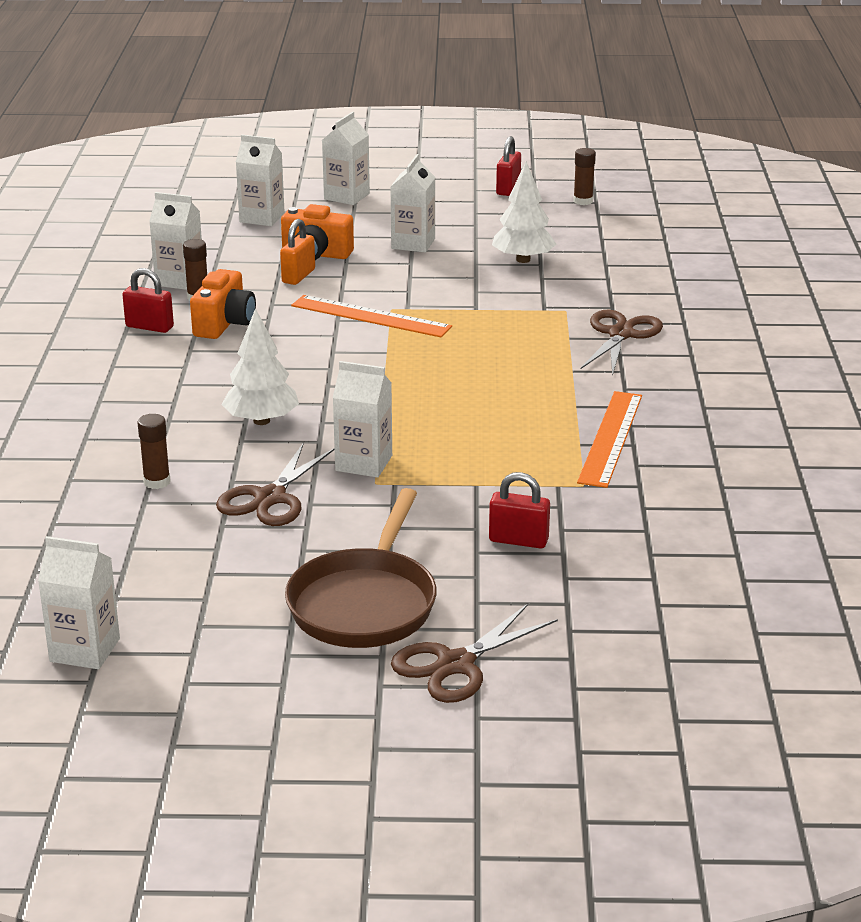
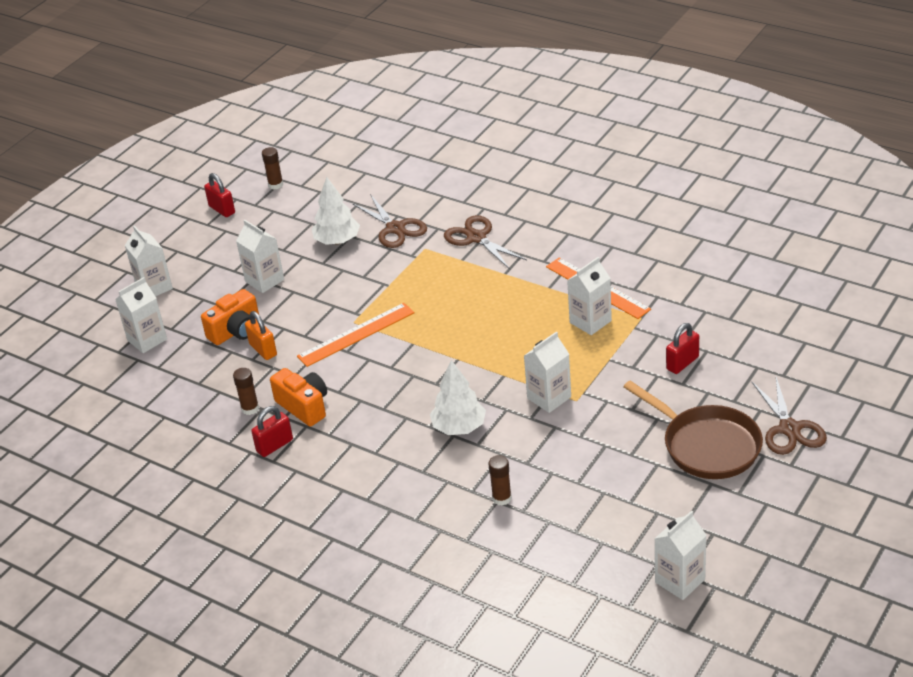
camera: 55 degrees left, 10 degrees up
white carton [149,192,202,290] -> white carton moved to [567,257,612,335]
brown scissors [216,442,335,526] -> brown scissors moved to [353,194,427,248]

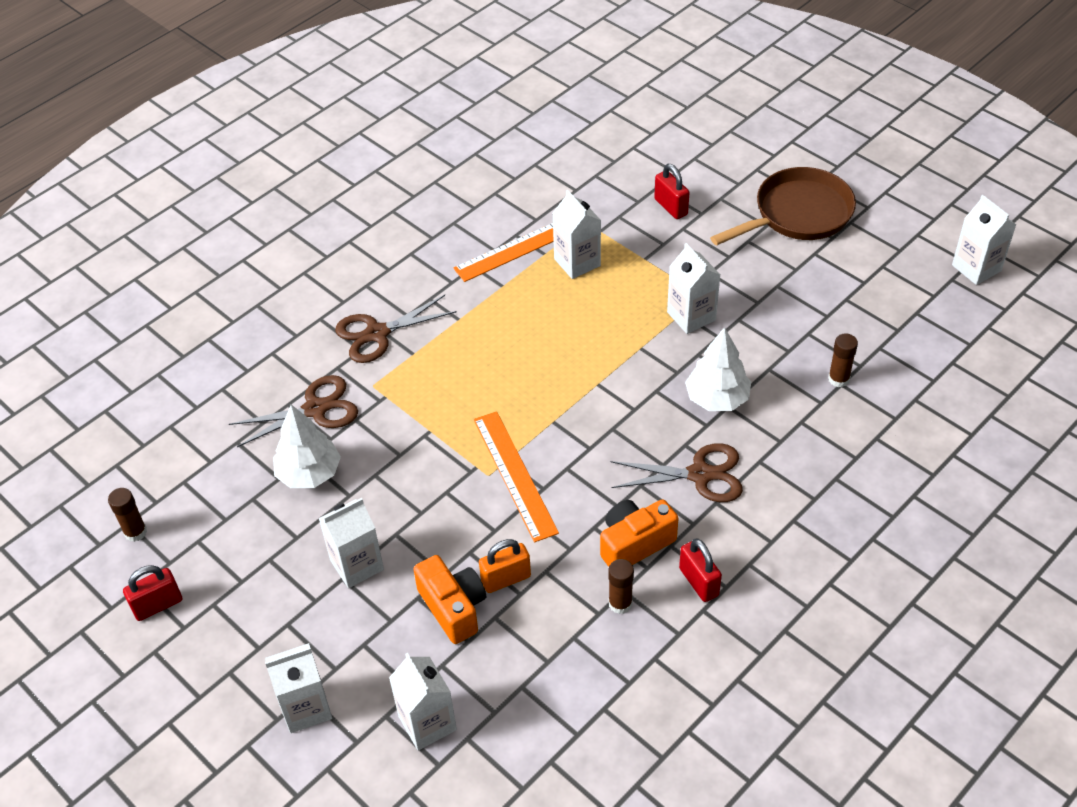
camera: 80 degrees left, 10 degrees up
brown scissors [752,377,827,455] -> brown scissors moved to [611,443,743,502]

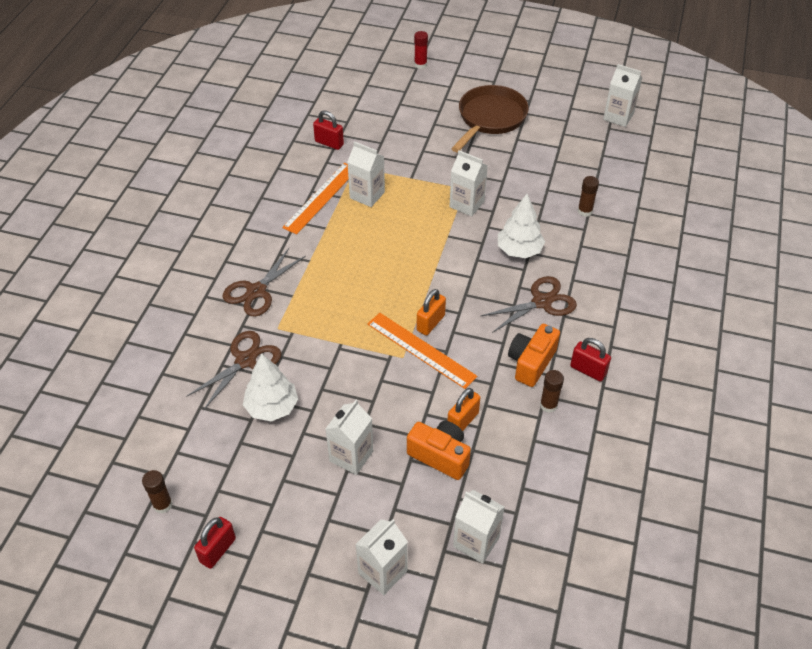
camera: 30 degrees left, 0 degrees up
red padlock [654,164,690,219] -> red padlock moved to [313,110,344,150]
none -> red glue stick [414,31,428,69]
none -> orange padlock [417,289,446,335]

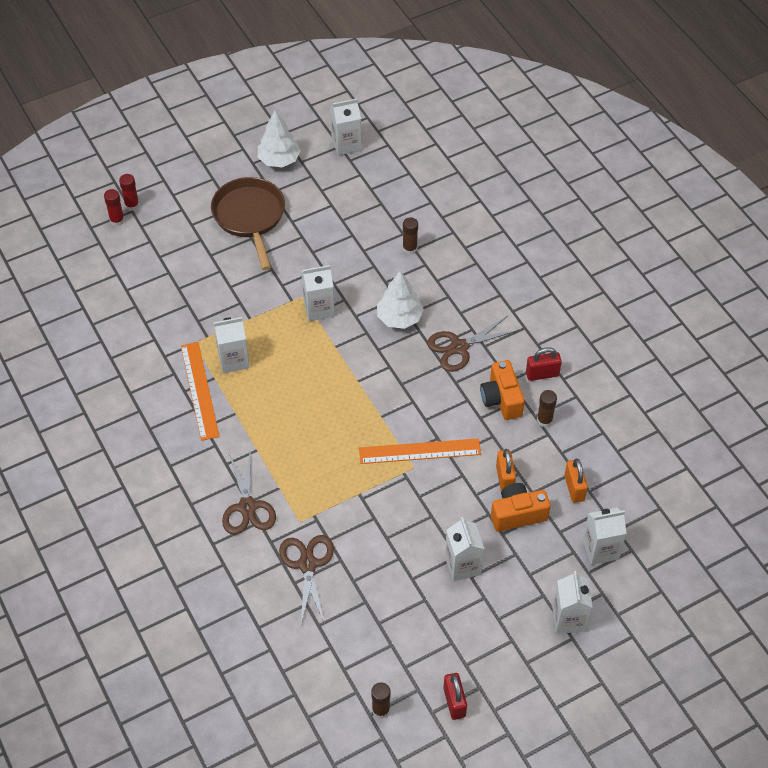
camera: 45 degrees left, 5 degrees up
white tree [243,354,298,421] -> white tree moved to [258,110,301,167]
red padlock [313,110,344,150] -> none
orange padlock [417,289,446,335] -> orange padlock moved to [565,459,588,503]
brown scissors [481,276,577,333] -> brown scissors turned 135 degrees counterclockwise [427,316,518,372]
none -> red glue stick [104,189,125,226]

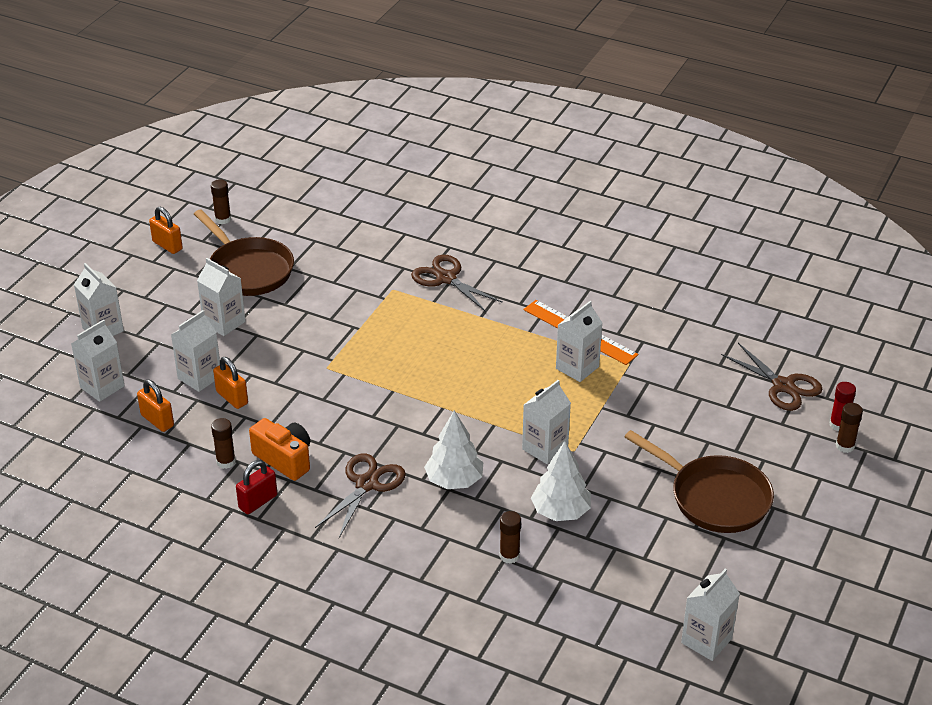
camera: 145 degrees right, 15 degrees down
red glue stick [119,174,139,211] -> brown glue stick [836,403,863,453]
white tree [258,110,301,167] -> white tree moved to [531,441,591,521]
brown scissors [279,535,334,624] -> brown scissors moved to [721,343,823,411]
orange ruler [359,438,481,464] -> none
red padlock [443,673,467,720] -> orange padlock [149,207,183,254]
orange camera [491,483,551,532] -> white carton [171,310,220,392]
none -> brown pan [194,210,294,296]

